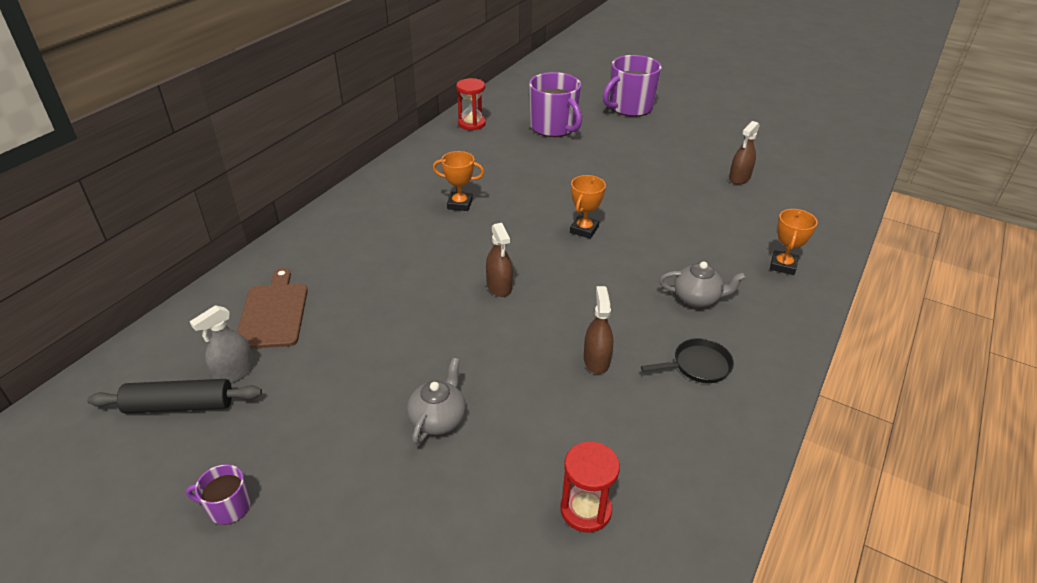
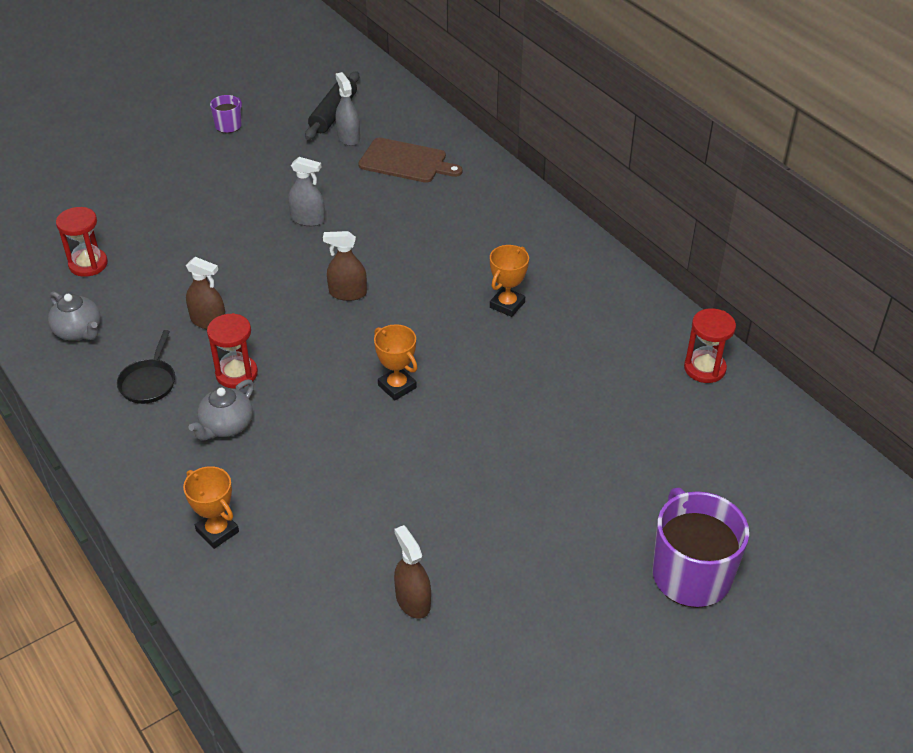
camera: 115 degrees right, 5 degrees up
grey teapot [407,358,466,444] -> grey teapot moved to [48,291,100,341]
purple mug [529,72,582,137] -> none
none -> red hourglass [207,313,258,389]
none -> grey spray bottle [288,157,325,226]

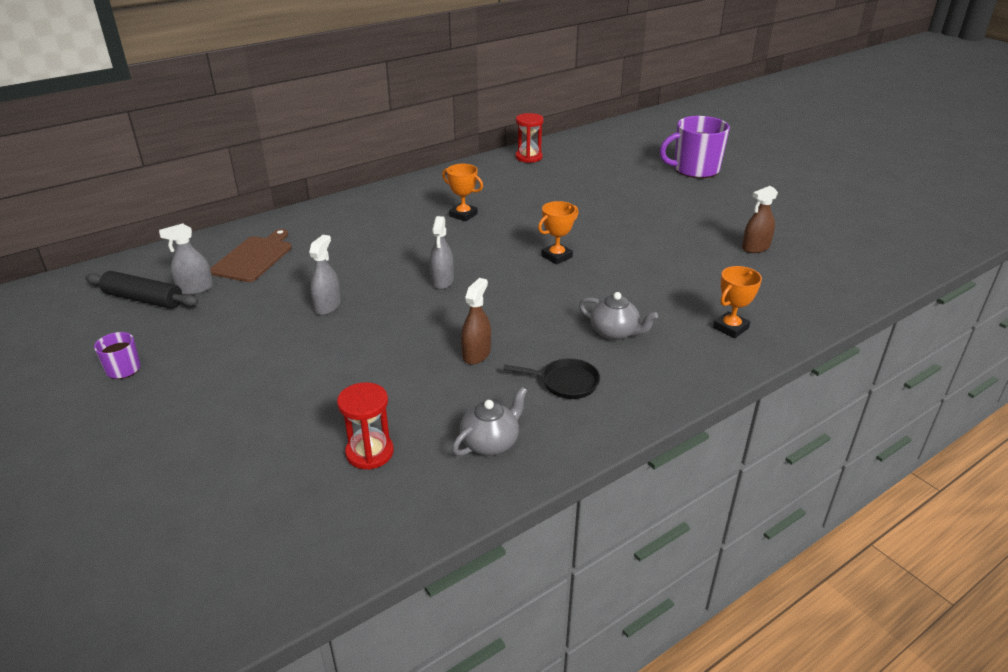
camera: 90 degrees left, 10 degrees down
red hourglass [207,313,258,389] -> none
brown spray bottle [323,231,367,301] -> grey spray bottle [429,216,454,290]

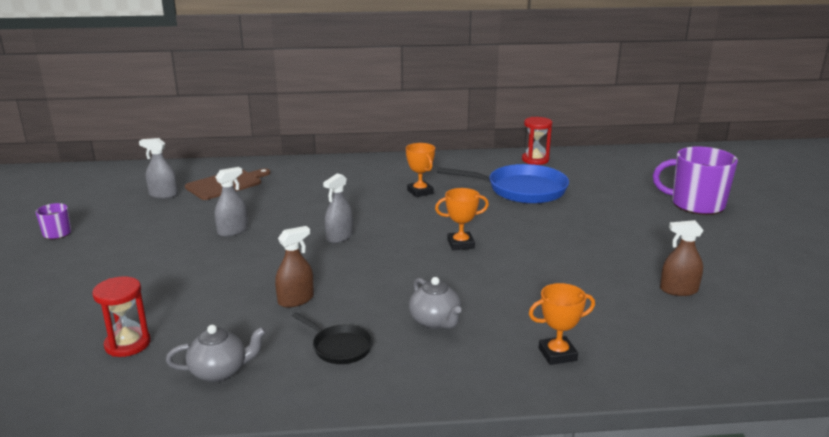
camera: 30 degrees right, 10 degrees down
black rolling pin [85,271,199,309] -> none
none -> blue pan [437,164,569,204]

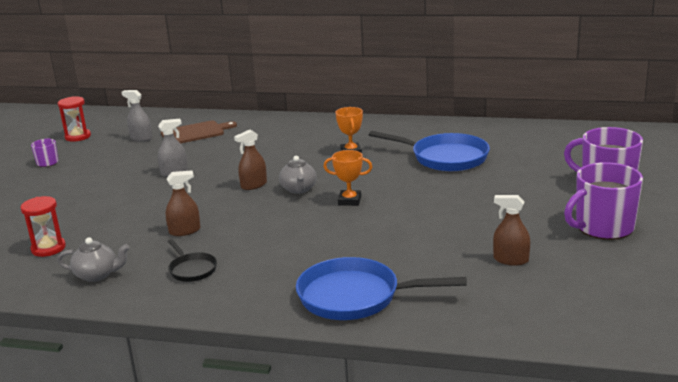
camera: 20 degrees right, 0 degrees up
grey spray bottle [323,173,353,243] -> brown spray bottle [234,130,267,190]
grey teapot [409,277,461,329] -> grey teapot moved to [279,156,317,194]
red hourglass [522,117,552,165] -> red hourglass moved to [58,96,91,142]
orange trophy [529,283,595,365] -> blue pan [296,257,467,320]
none -> purple mug [564,162,643,240]

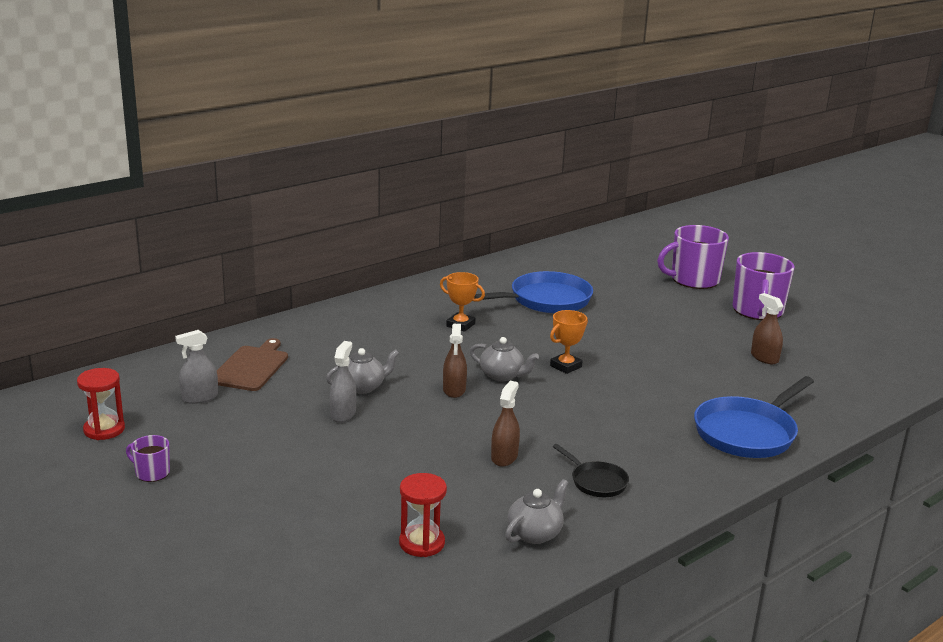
camera: 55 degrees left, 0 degrees up
black pan [168,239,217,282] -> black pan turned 45 degrees clockwise [552,444,629,497]
brown spray bottle [493,195,530,266] -> brown spray bottle turned 90 degrees clockwise [751,293,783,364]
none -> grey teapot [326,348,399,394]

